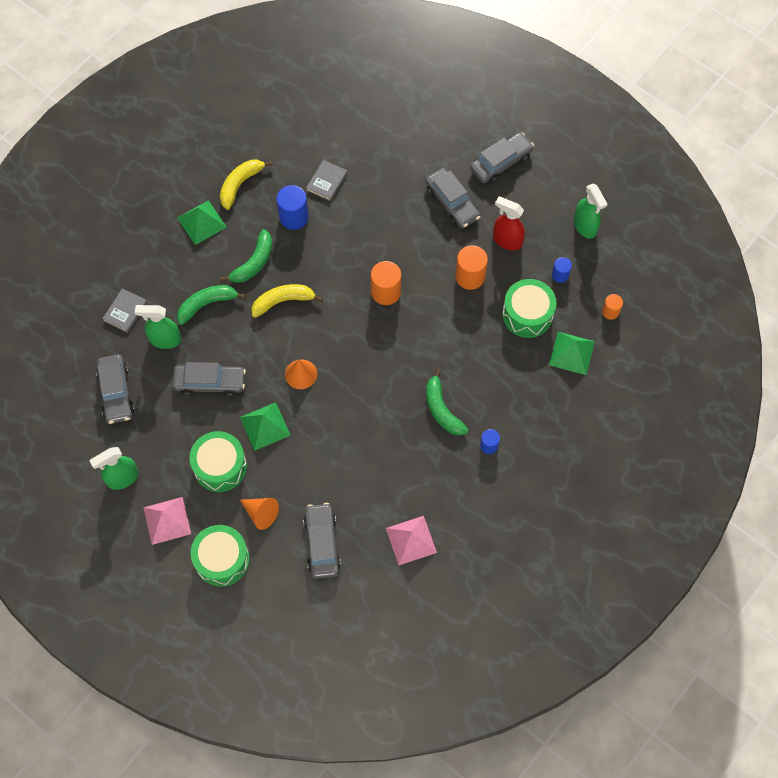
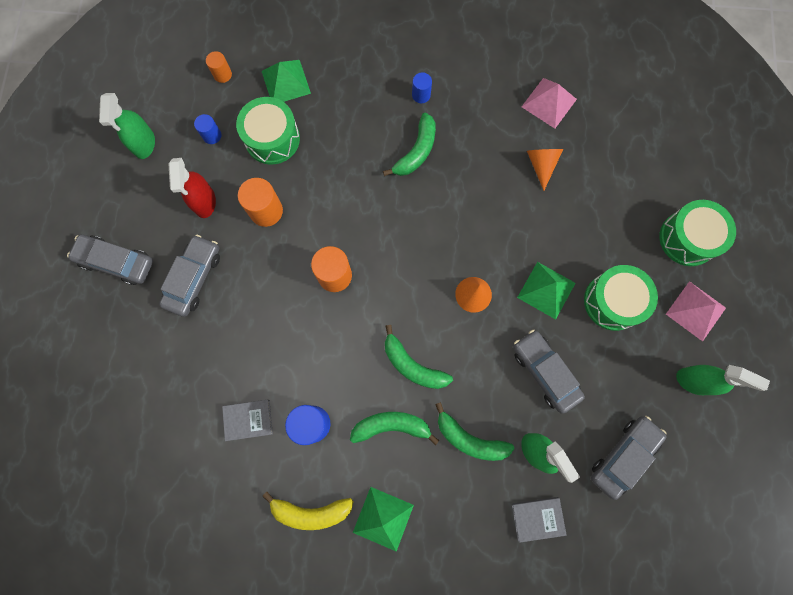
camera: 125 degrees left, 10 degrees up
orange cone [240,498,279,530] -> orange cone moved to [527,149,563,191]
yellow banana [252,284,323,318] -> green banana [385,325,453,389]
grey car [303,503,341,579] -> none
green spray bottle [574,184,607,239] -> green spray bottle turned 150 degrees clockwise [99,93,155,159]

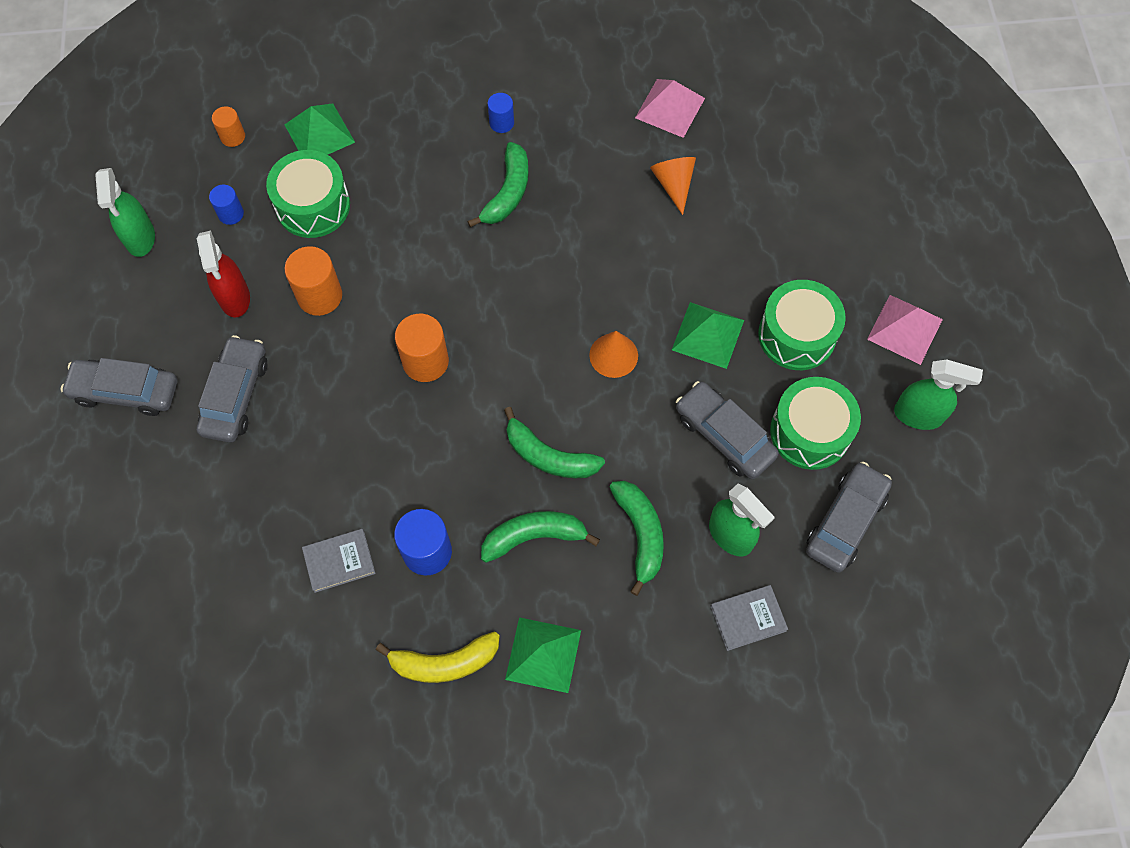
camera: 10 degrees left, 10 degrees down
green banana [435,402,515,461] -> green banana turned 120 degrees counterclockwise [610,481,664,596]
green drum [659,200,736,266] -> green drum moved to [770,377,861,470]

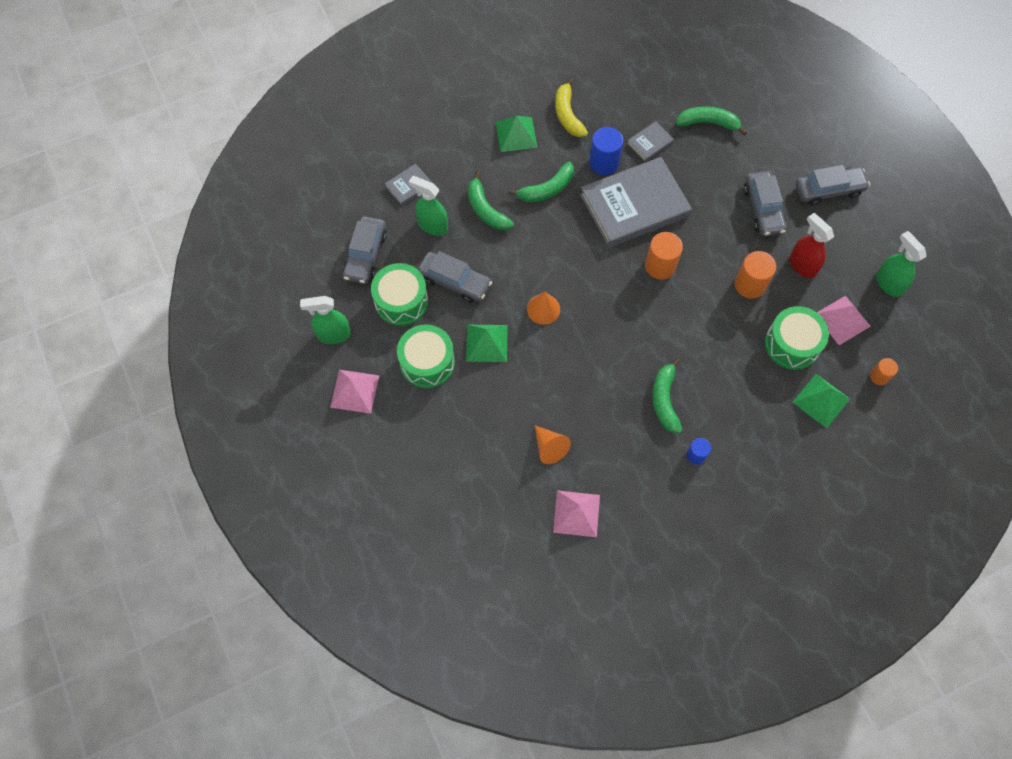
camera: 160 degrees right, 0 degrees up
blue cylinder [209,185,244,225] -> pink pyramid [817,296,871,345]
yellow banana [376,632,500,683] -> yellow banana turned 75 degrees counterclockwise [555,78,588,137]
green banana [504,407,605,478] -> green banana moved to [676,106,747,135]
none -> grey book [580,157,692,248]

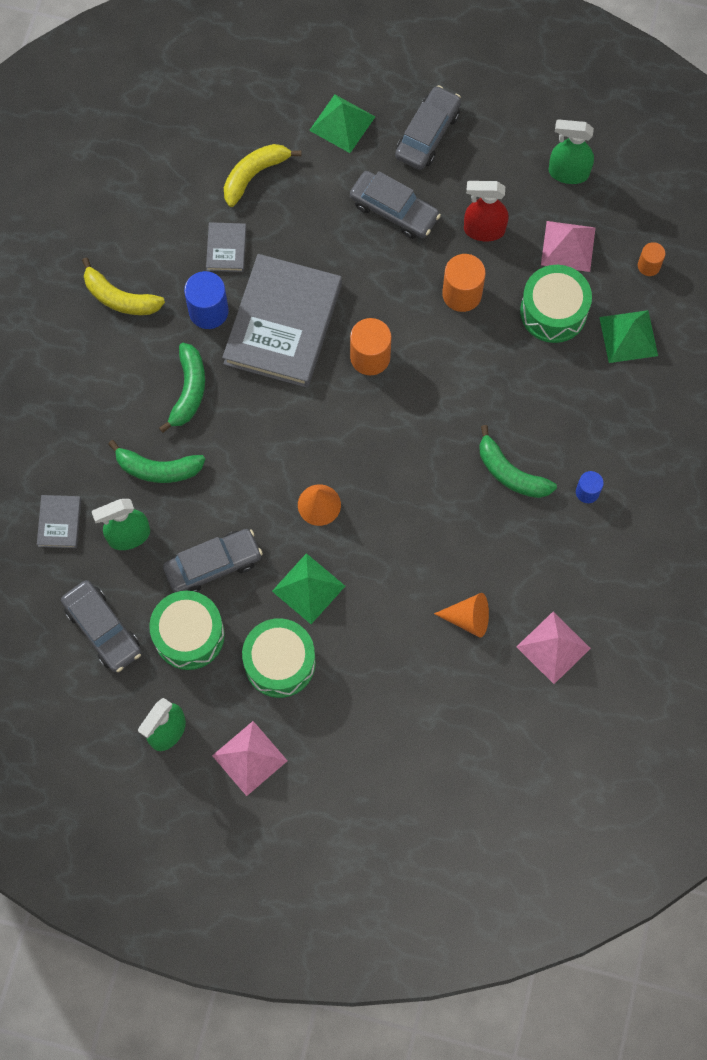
camera: 50 degrees left, 5 degrees up
green pyramid [496,116,538,152] -> green pyramid moved to [309,95,375,153]
green banana [676,106,747,135] -> yellow banana [224,144,302,207]

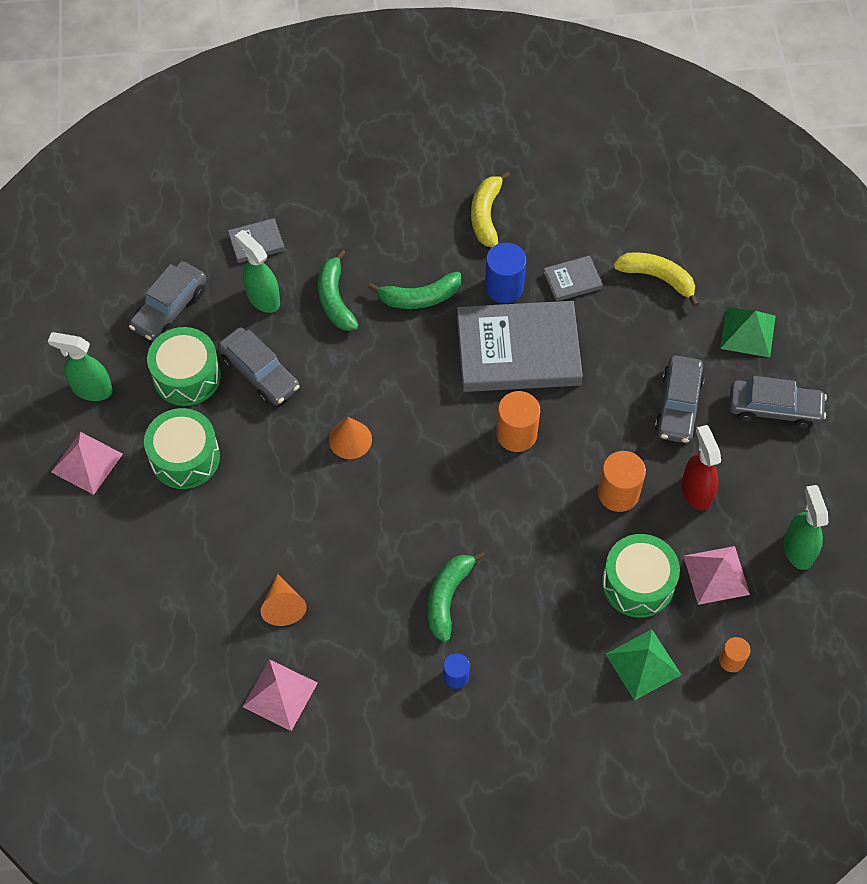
camera: 70 degrees right, 10 degrees down
green pyramid [272,553,345,624] -> none

